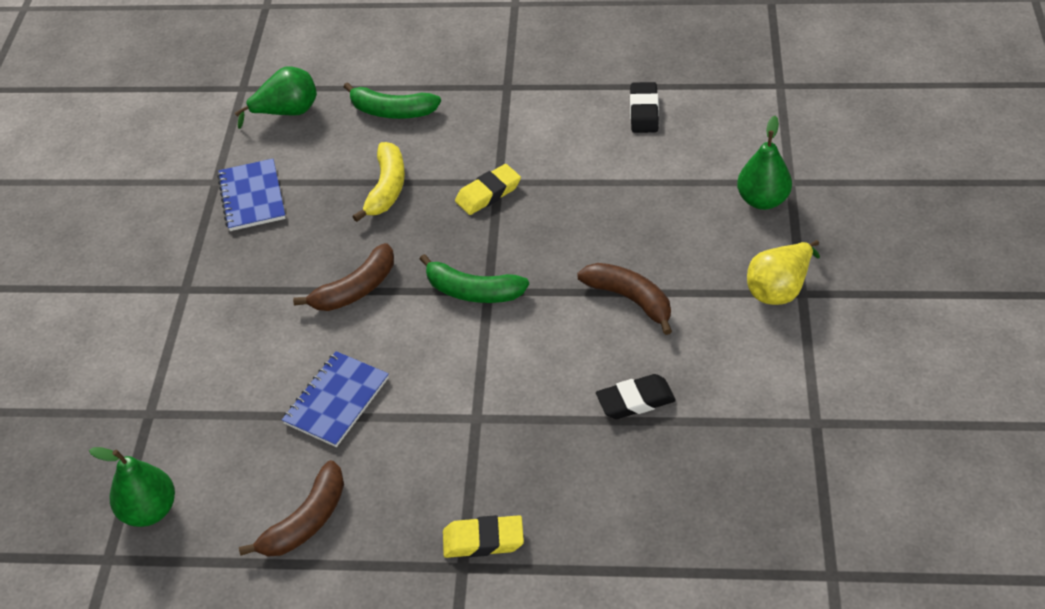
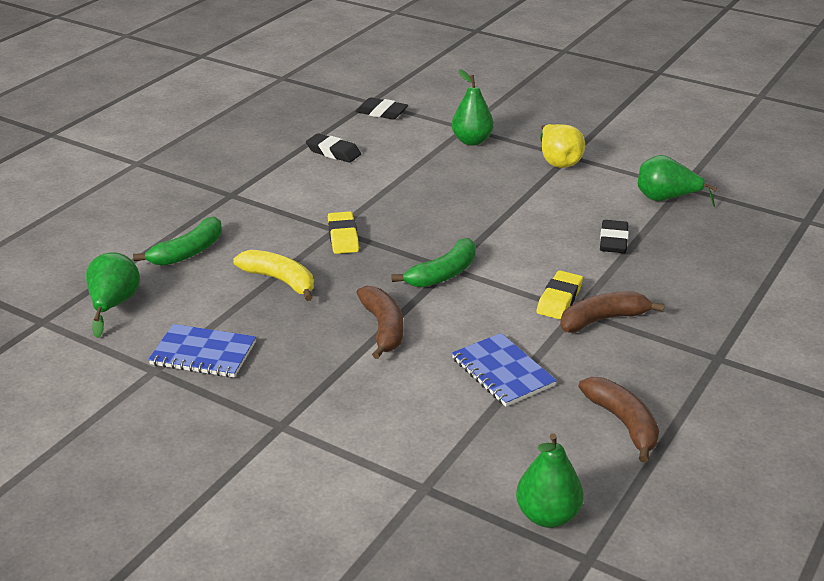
camera: 65 degrees left, 15 degrees down
yellow eraser [443,515,524,558] -> yellow eraser moved to [536,270,583,319]
brown banana [577,263,672,335] -> brown banana moved to [560,291,665,333]
none -> black eraser [356,97,408,120]
none -> green pear [638,155,718,207]

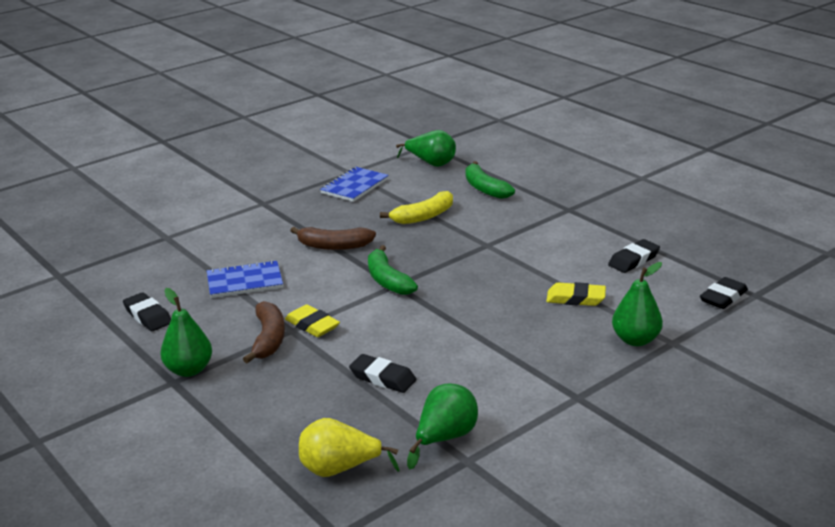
camera: 110 degrees right, 5 degrees down
yellow eraser [328,211,359,254] -> yellow eraser moved to [546,282,606,306]
green pear [516,433,584,528] -> green pear moved to [160,288,212,377]
yellow pear [540,124,585,168] -> yellow pear moved to [299,418,400,477]
brown banana [579,377,659,463] -> black eraser [123,292,171,331]

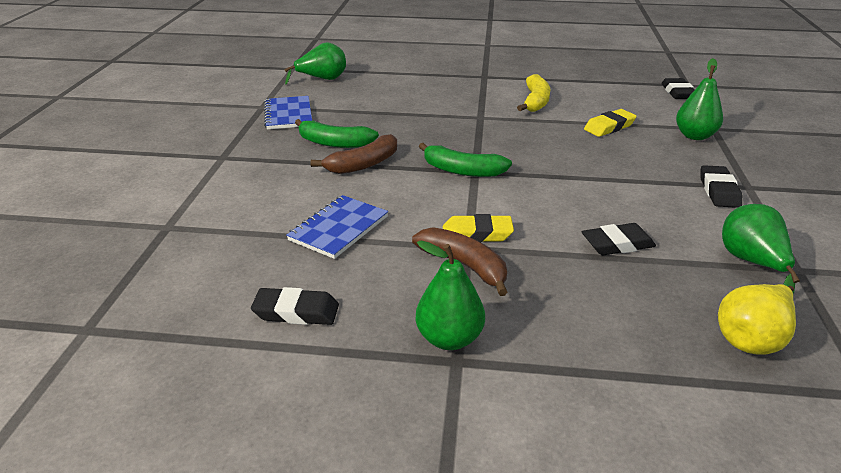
camera: 45 degrees left, 5 degrees up
yellow banana [380,191,453,224] -> yellow banana moved to [517,74,550,112]
green banana [466,161,515,199] -> green banana moved to [295,119,379,148]
black eraser [608,239,660,273] -> black eraser moved to [700,165,742,208]

